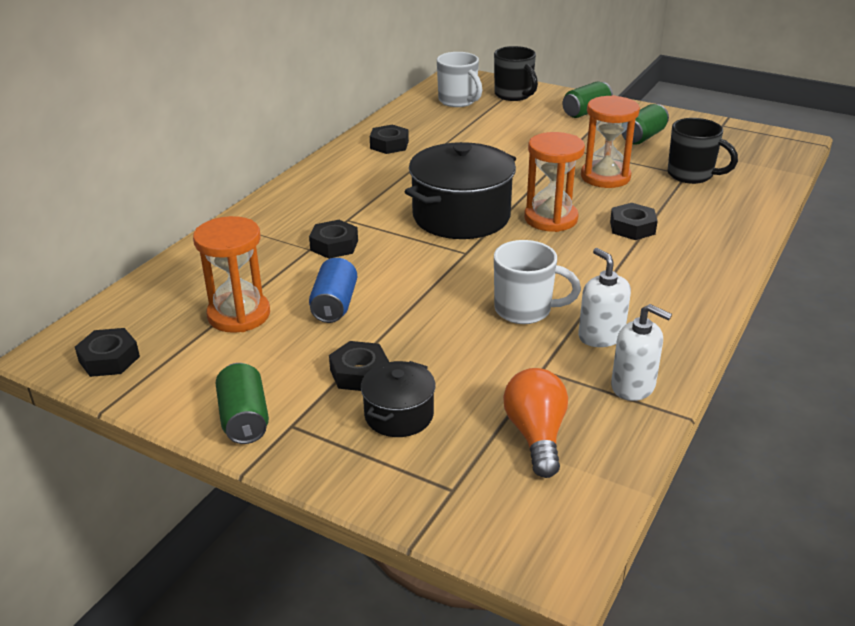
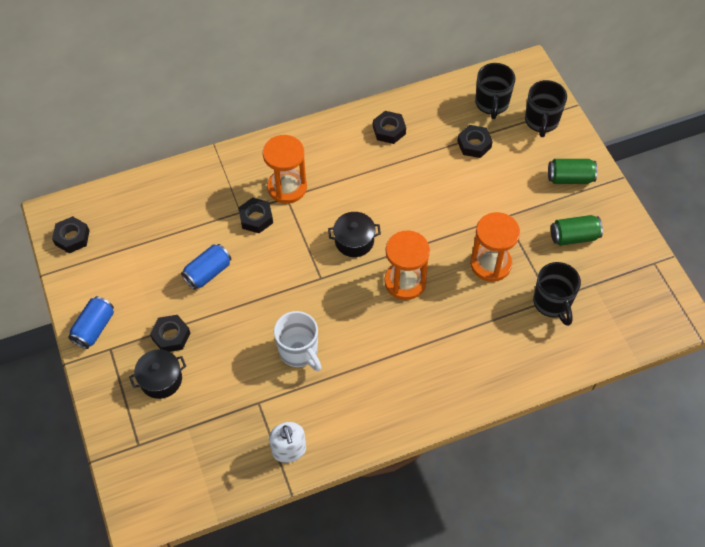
camera: 40 degrees right, 25 degrees up
orange hourglass [193,216,270,333] -> orange hourglass moved to [263,135,307,203]
green can [215,363,269,444] -> blue can [68,296,114,349]
black pot [405,142,516,239] -> black pot [328,212,381,257], size x0.52
white mug [437,52,482,107] -> black mug [475,63,516,119]
orange light bulb [503,368,568,478] -> none
white soap dispenser [578,248,631,347] -> none
black nut [610,203,657,240] -> black nut moved to [457,125,493,158]

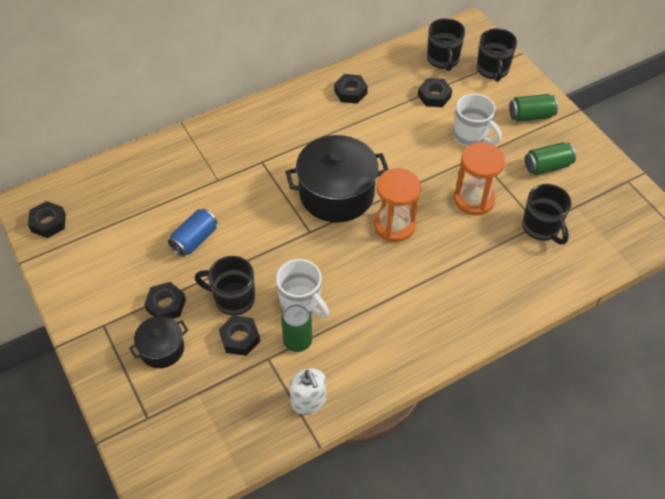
camera: 10 degrees left, 5 degrees down
blue can [68,296,114,349] -> none
black nut [238,198,273,233] -> black nut moved to [219,315,260,356]
orange hourglass [263,135,307,203] -> none
black pot [328,212,381,257] -> black pot [285,135,389,223], size x1.92
none -> black mug [195,256,255,315]
none -> green can [281,304,312,352]
none -> white mug [453,94,502,146]

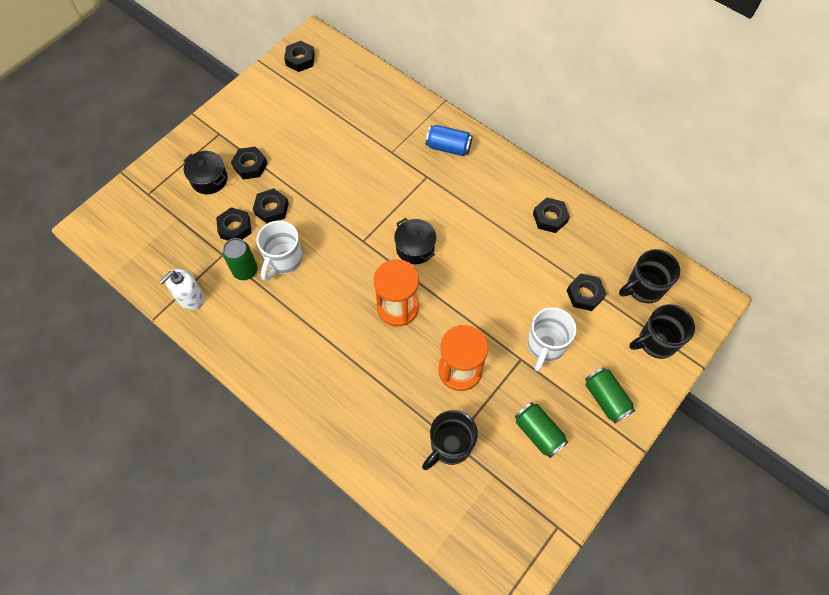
camera: 70 degrees right, 10 degrees up
blue can [168,209,217,257] -> blue can moved to [426,125,472,156]
black mug [195,256,255,315] -> black nut [253,188,289,223]
black pot [285,135,389,223] -> black pot [394,218,436,264], size x0.52

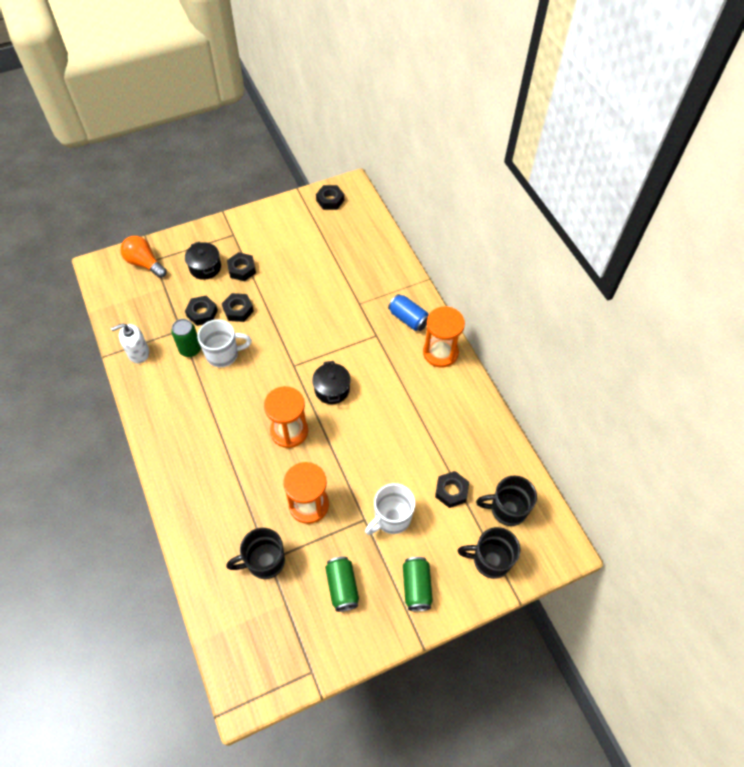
camera: 25 degrees right, 5 degrees down
white mug [256,220,303,281] -> white mug turned 150 degrees counterclockwise [197,319,252,367]
black nut [533,198,570,233] -> none
none -> orange light bulb [120,236,167,278]
none -> orange hourglass [423,307,465,368]

